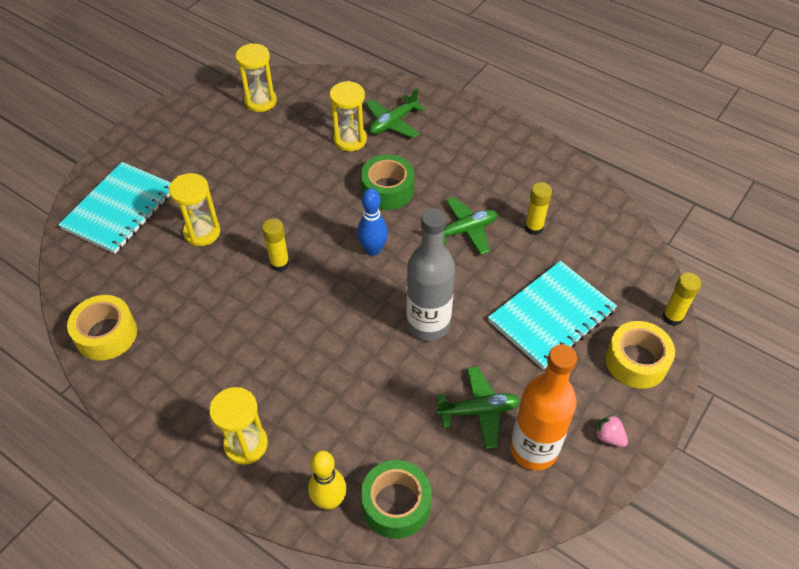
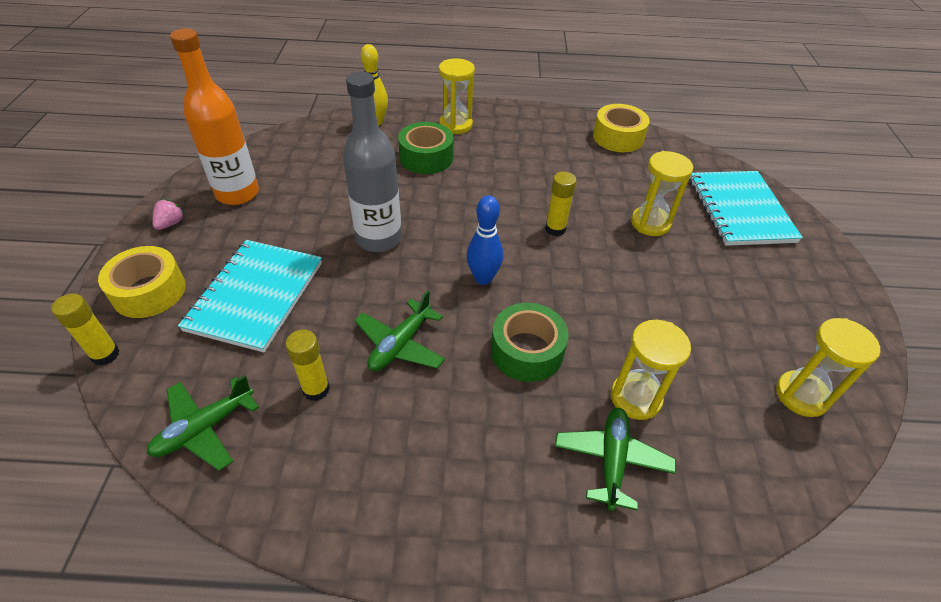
camera: 145 degrees right, 5 degrees down
green tape [361,460,432,539] -> green tape moved to [398,122,453,174]
green plane [436,366,520,449] -> green plane moved to [147,375,259,471]
pink strawberry [594,414,628,447] -> pink strawberry turned 75 degrees counterclockwise [152,199,184,230]

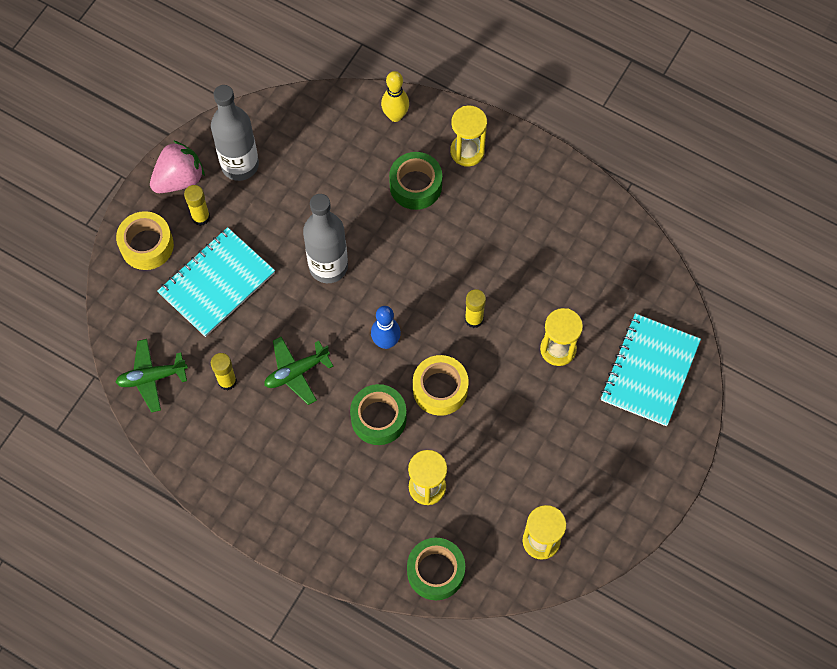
camera: 30 degrees right, 20 degrees up
yellow glue stick [51,294,120,365] -> yellow glue stick moved to [184,185,210,226]
pink strawberry [152,199,184,230] -> pink strawberry [150,140,205,193], size x2.07
orange bottle [170,28,259,205] -> grey bottle [211,85,259,181]
green plane [555,408,676,511] -> none
yellow tape [593,104,650,152] -> yellow tape moved to [413,355,469,416]
none -> green tape [407,538,465,600]

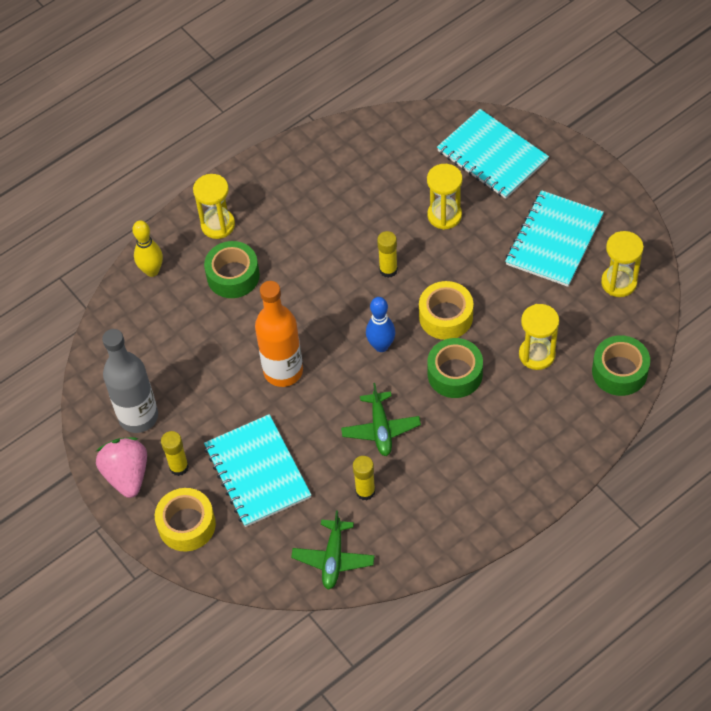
camera: 65 degrees left, 10 degrees down
grey bottle [303,194,348,283] -> orange bottle [255,281,303,387]
none -> turquoise notebook [505,190,604,287]

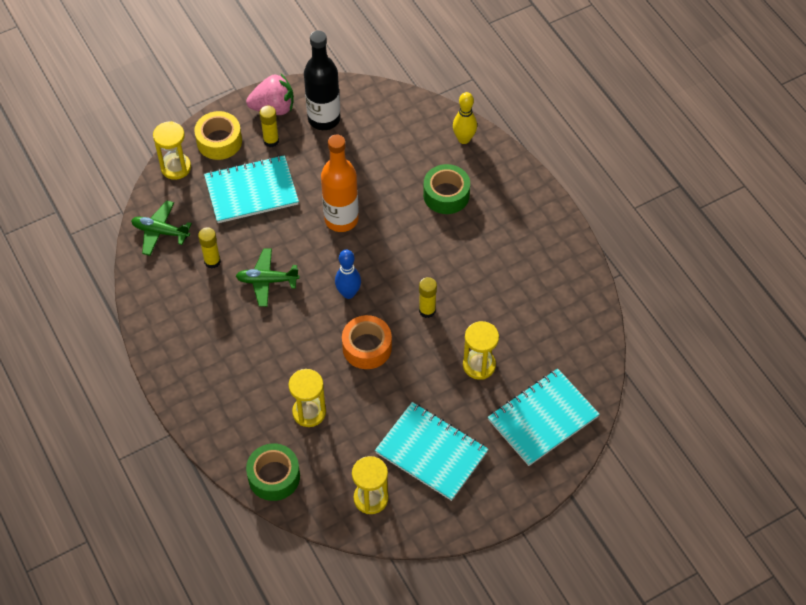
camera: 95 degrees right, 0 degrees up
grey bottle [102,329,158,433] -> black bottle [304,31,340,130]
yellow hourglass [193,174,235,239] -> yellow hourglass moved to [153,121,191,180]
yellow tape [419,281,473,340] -> orange tape [342,315,392,369]
green tape [427,338,483,398] -> none

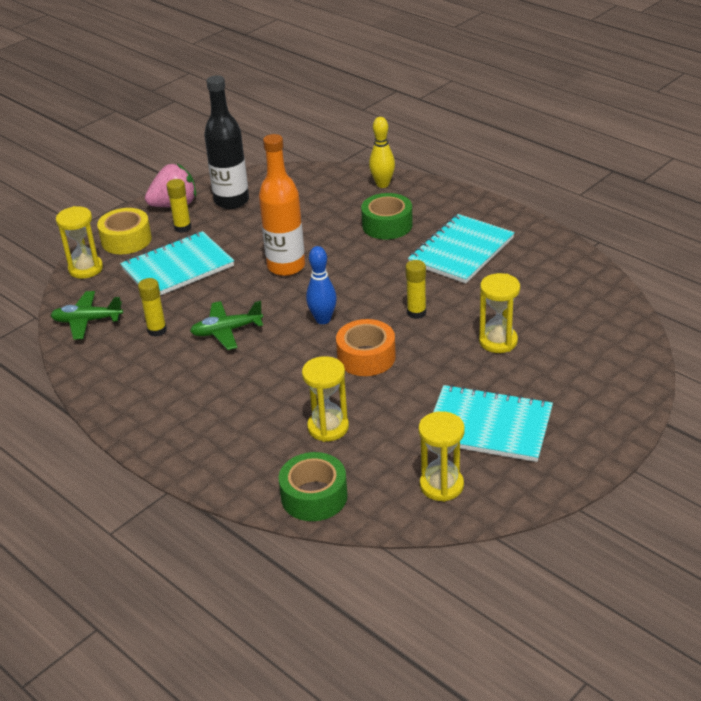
camera: 15 degrees left, 20 degrees down
turquoise notebook [488,369,600,466] -> turquoise notebook moved to [408,214,515,284]

